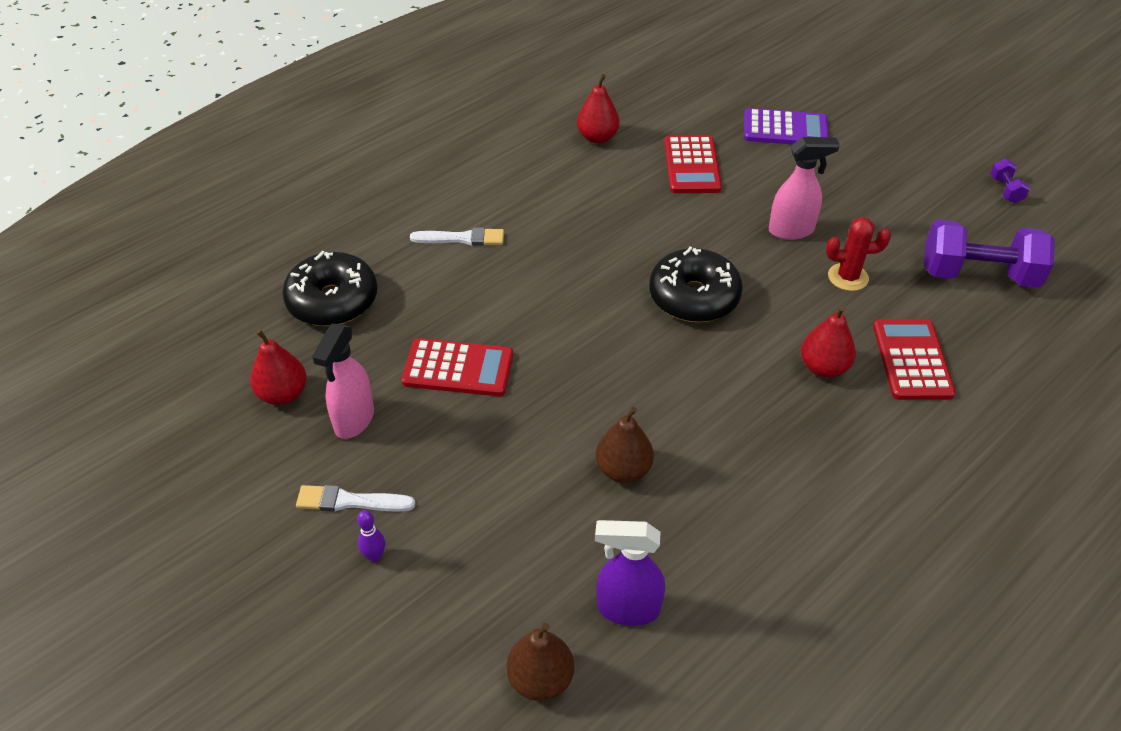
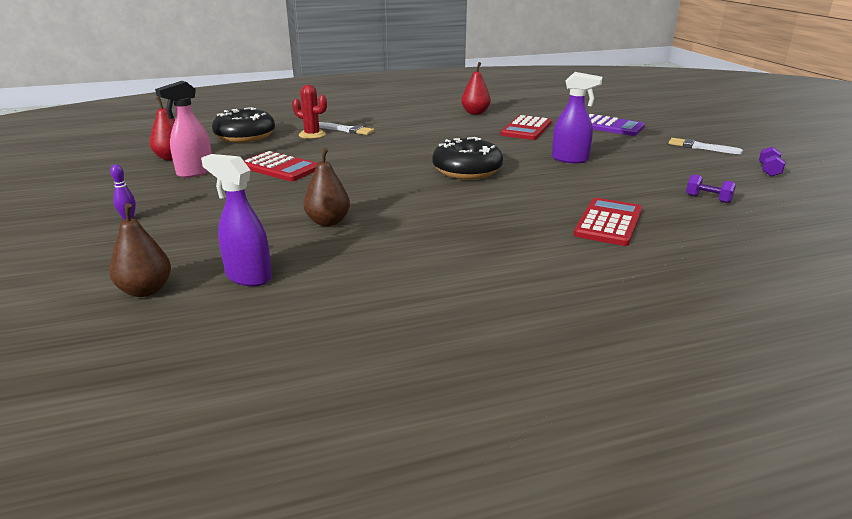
camera: 25 degrees right, 20 degrees down
white brush [296,485,415,512] -> white brush moved to [668,138,743,154]
pink spray bottle [769,137,840,240] -> purple spray bottle [552,72,603,163]
red pear [801,306,856,378] -> none
red cactus [826,217,891,291] -> red cactus moved to [292,85,327,139]
purple dumbbell [924,219,1055,288] -> purple dumbbell [686,174,736,203], size x0.44

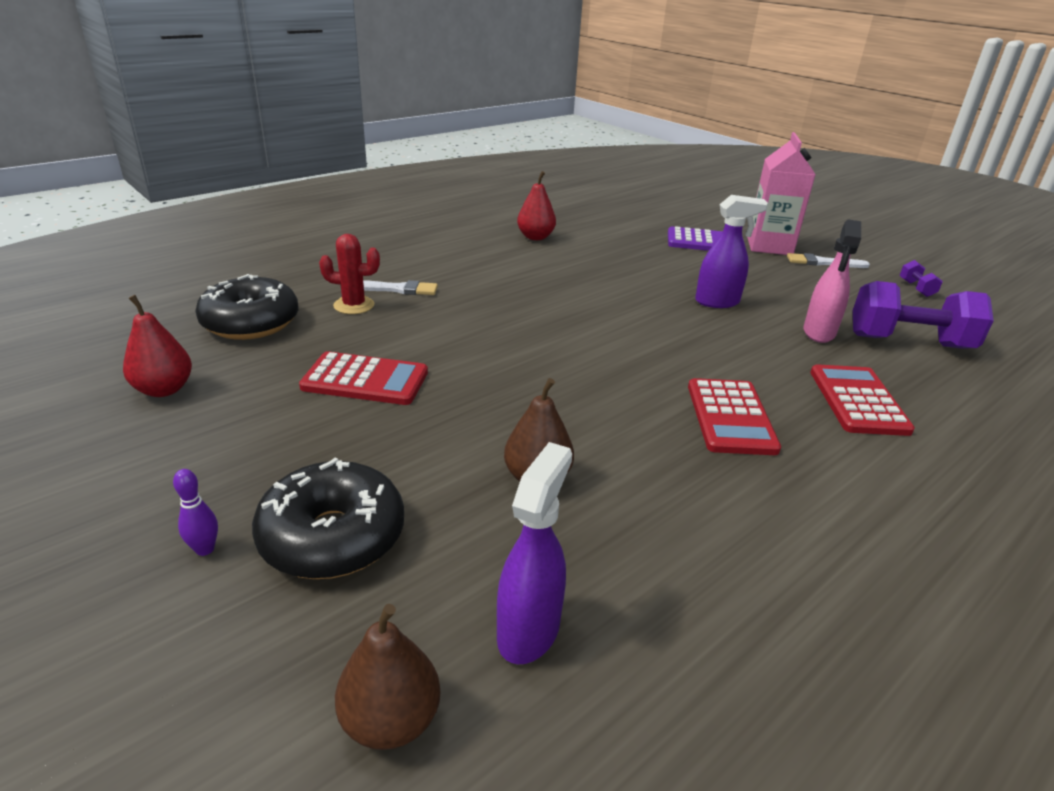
camera: 25 degrees left, 5 degrees up
pink spray bottle [155,81,212,178] -> pink spray bottle moved to [803,219,861,343]
purple spray bottle [201,154,272,286] -> purple spray bottle turned 105 degrees clockwise [497,442,572,664]
black donut [432,137,503,180] -> black donut moved to [252,457,404,579]
red calculator [500,115,551,140] -> red calculator moved to [688,378,781,455]
purple dumbbell [686,174,736,203] -> purple dumbbell [853,281,994,349], size x2.27
none -> pink carton [747,132,816,255]

